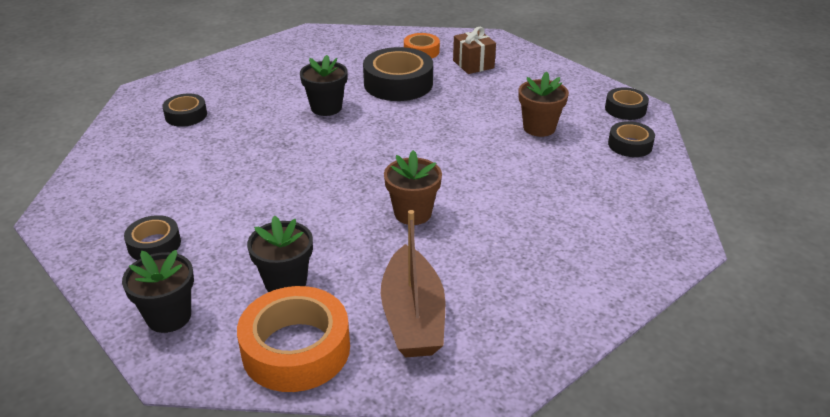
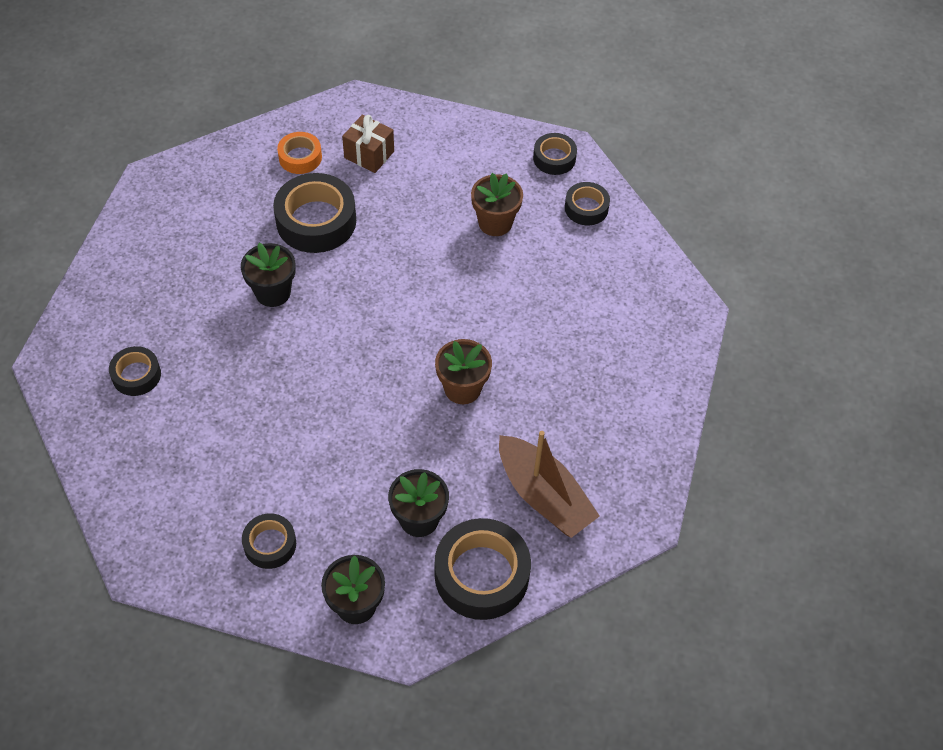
camera: 35 degrees left, 20 degrees up
orange tape [237,286,350,392] -> black tape [435,518,531,620]

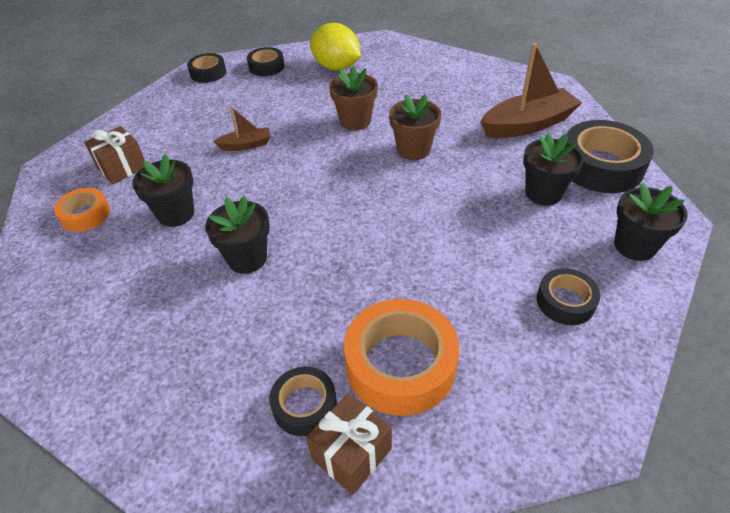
camera: 70 degrees left, 10 degrees down
black tape [273,173,356,253] -> black flower pot [132,154,194,227]
brown flower pot [471,173,523,236] -> brown flower pot moved to [329,65,378,131]
none -> brown boat [213,106,271,151]
none -> brown gift [306,393,392,495]
none -> yellow lemon [310,23,361,70]
none -> orange tape [344,299,459,416]

